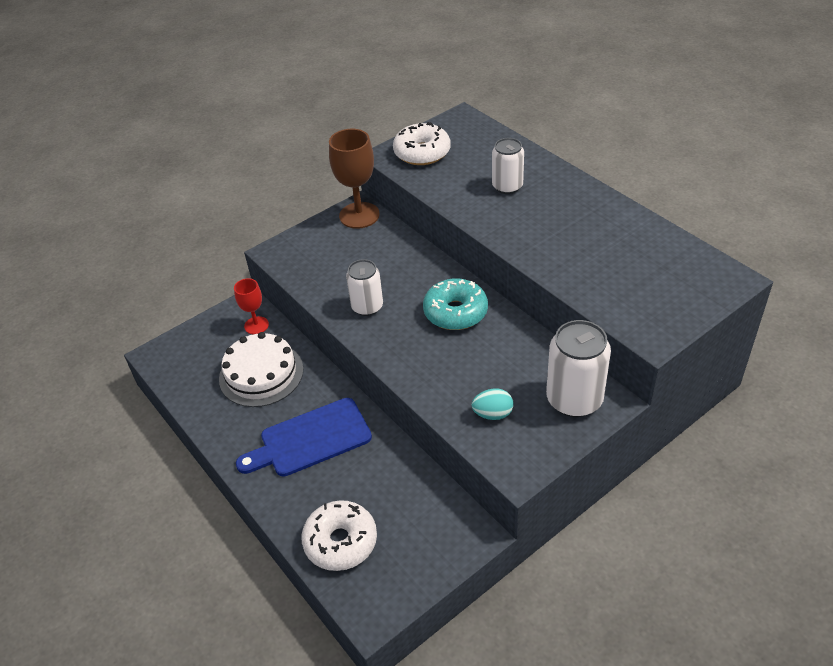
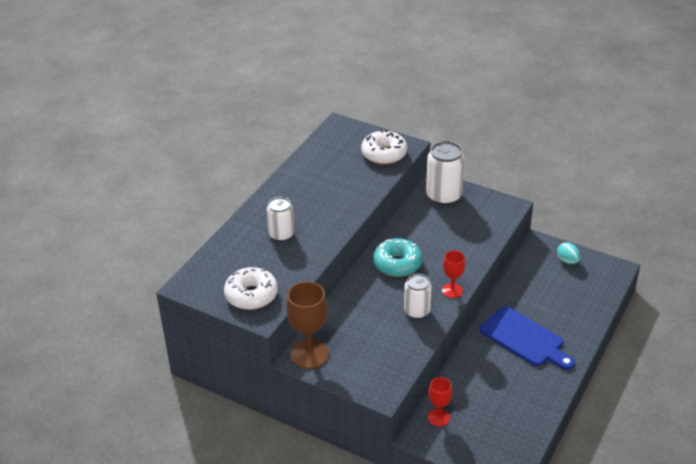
camera: 115 degrees left, 5 degrees down
white cake [219,332,303,407] -> none
white donut [301,500,377,571] -> white donut moved to [361,130,407,165]
turquoise egg [472,388,514,420] -> turquoise egg moved to [557,242,580,264]
none -> red goblet [442,250,465,298]

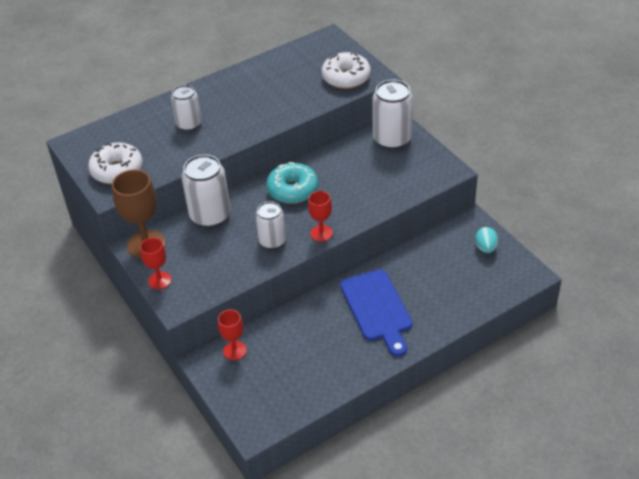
camera: 30 degrees right, 5 degrees up
none -> red goblet [140,238,171,289]
none -> white can [182,154,231,228]

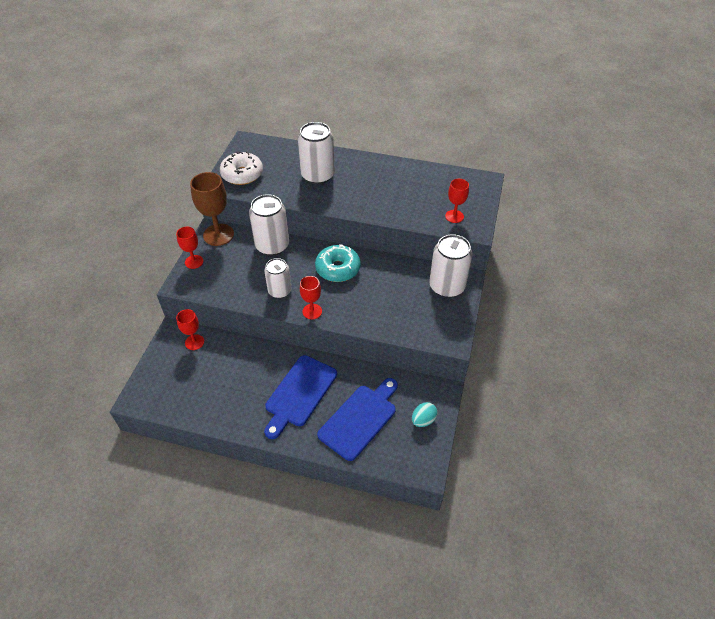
camera: 45 degrees right, 5 degrees up
white can [171,85,202,131] -> white can [298,122,335,185], size x1.55
white donut [322,52,371,89] -> red goblet [445,179,469,223]
none -> blue cutting board [317,378,398,461]

